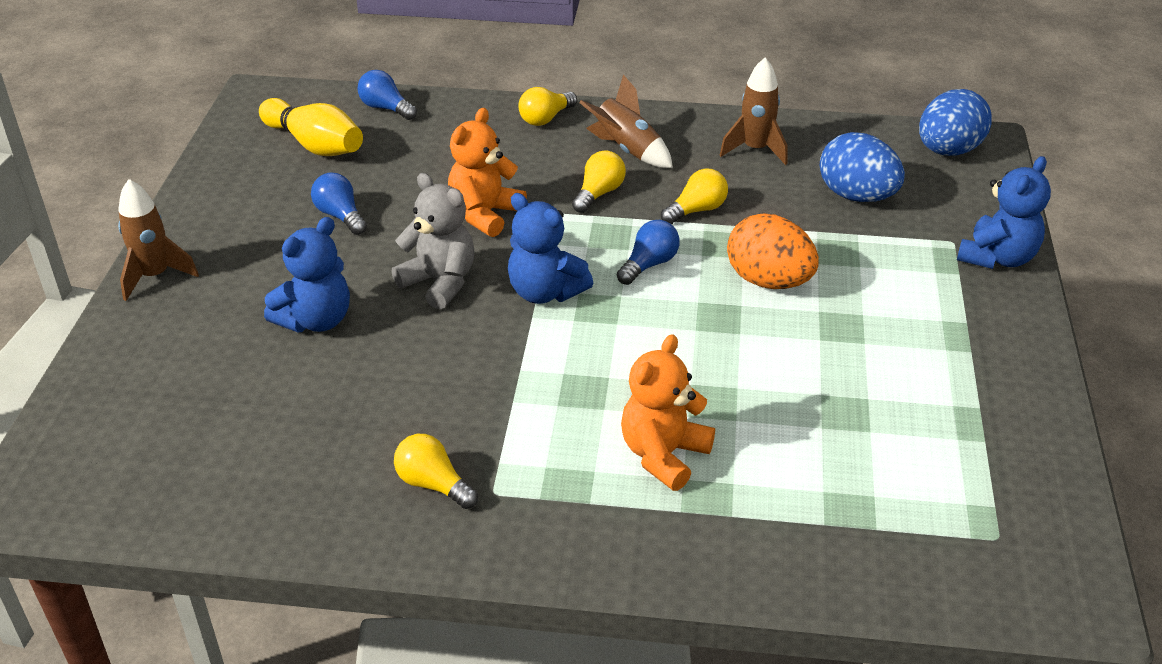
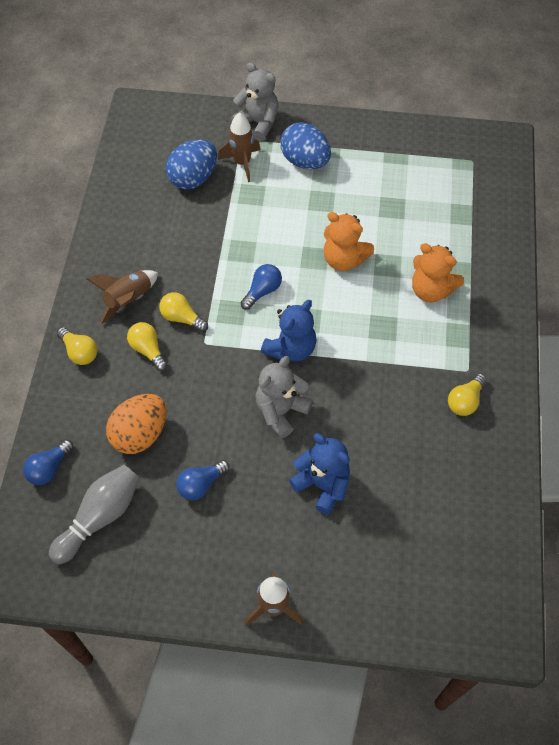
camera: 90 degrees left, 20 degrees up
yellow bowling pin [259,98,363,156] -> grey bowling pin [49,465,139,564]
orange teddy bear [448,108,527,237] -> orange teddy bear moved to [324,212,374,271]
blue light bulb [617,220,680,285] -> blue light bulb turned 90 degrees clockwise [241,264,282,310]
yellow light bulb [661,169,728,224] -> yellow light bulb moved to [127,322,168,371]
brown rocket [720,57,788,165] -> brown rocket moved to [218,113,260,182]
orange egg [727,214,819,289] -> orange egg moved to [106,394,166,454]
blue egg [919,89,992,156] -> blue egg moved to [280,122,331,169]
blue teddy bear [957,156,1051,269] -> grey teddy bear [231,62,278,141]

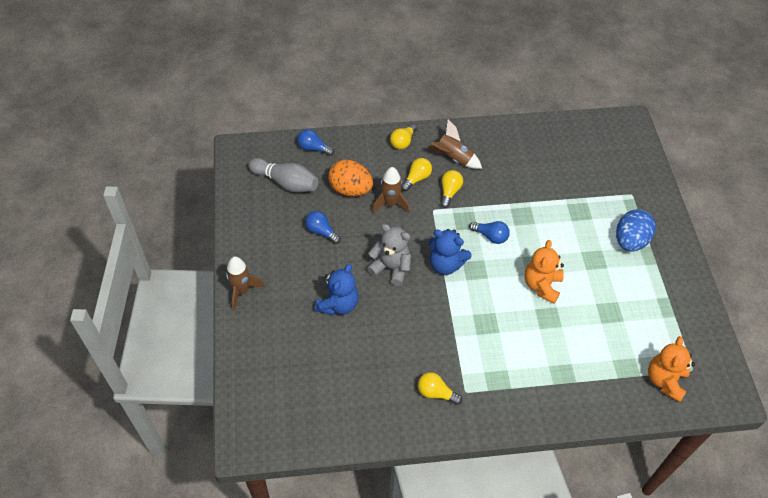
camera: 75 degrees right, 5 degrees down
blue egg [166,140,217,189] -> none
brown rocket [218,113,260,182] -> brown rocket moved to [372,167,410,213]
grey teddy bear [231,62,278,141] -> none
orange teddy bear [412,243,464,302] -> orange teddy bear moved to [648,336,695,402]

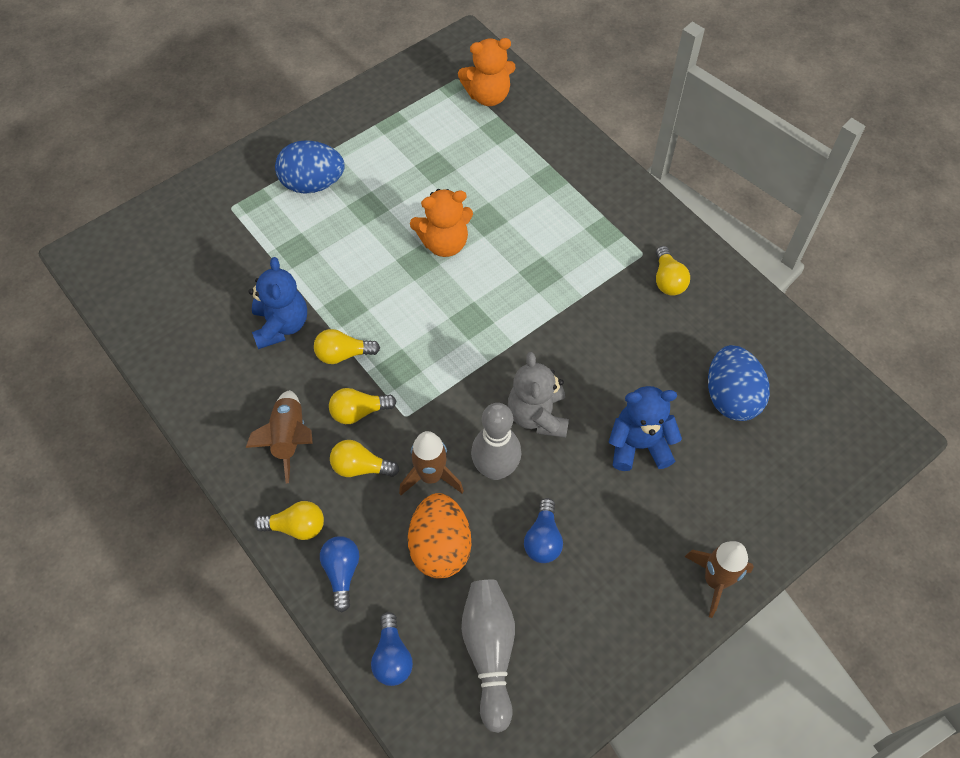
camera: 120 degrees left, 5 degrees up
blue teddy bear [429,229,472,275] -> blue teddy bear moved to [248,257,307,349]
blue light bulb [469,221,510,244] -> blue light bulb moved to [320,536,359,612]
none -> yellow light bulb [314,329,380,364]
none -> grey bowling pin [471,403,521,480]
none -> blue egg [708,345,770,421]

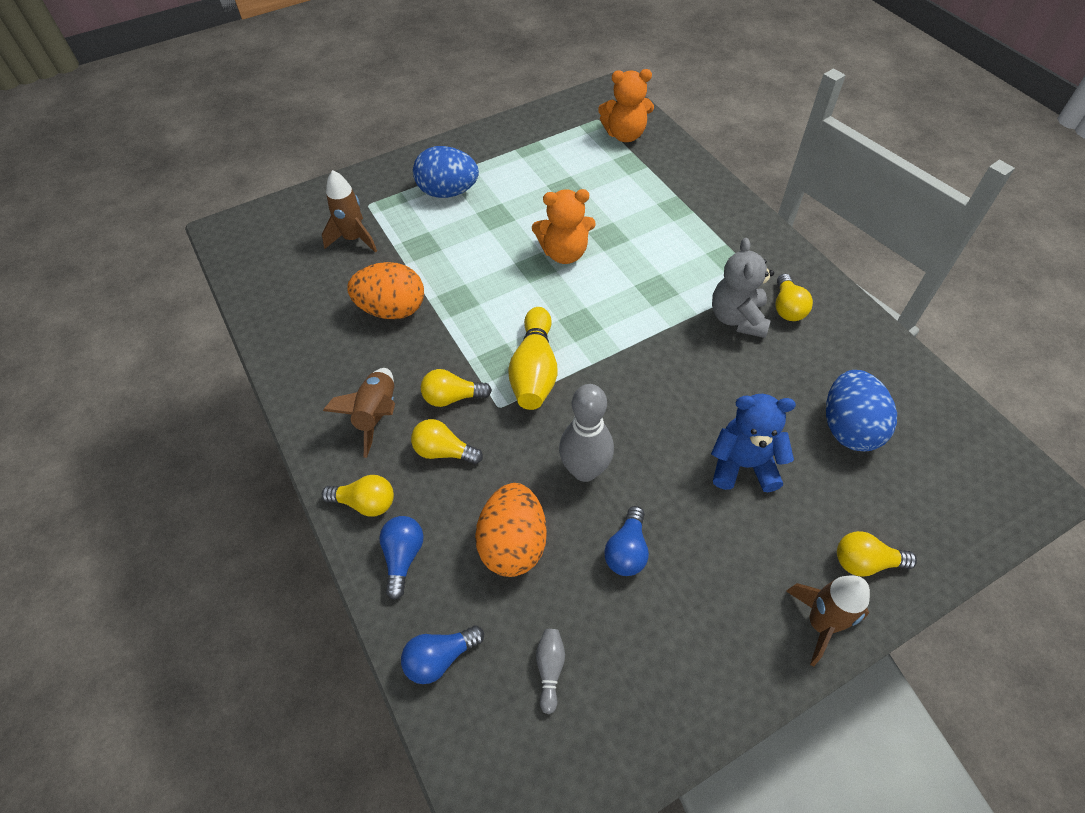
camera: 10 degrees right, 5 degrees down
blue teddy bear [248,257,307,349] -> orange egg [347,262,424,320]
yellow light bulb [314,329,380,364] -> yellow light bulb moved to [837,531,917,577]
blue light bulb [371,612,413,686] -> blue light bulb turned 60 degrees clockwise [401,625,484,684]
brown rocket [399,431,464,495] -> brown rocket moved to [322,170,377,253]
grey bowling pin [461,580,515,733] -> grey bowling pin [536,629,565,714], size x0.48
grey teddy bear [508,352,569,438] -> grey teddy bear moved to [712,238,774,338]
none -> yellow bowling pin [508,307,558,410]

